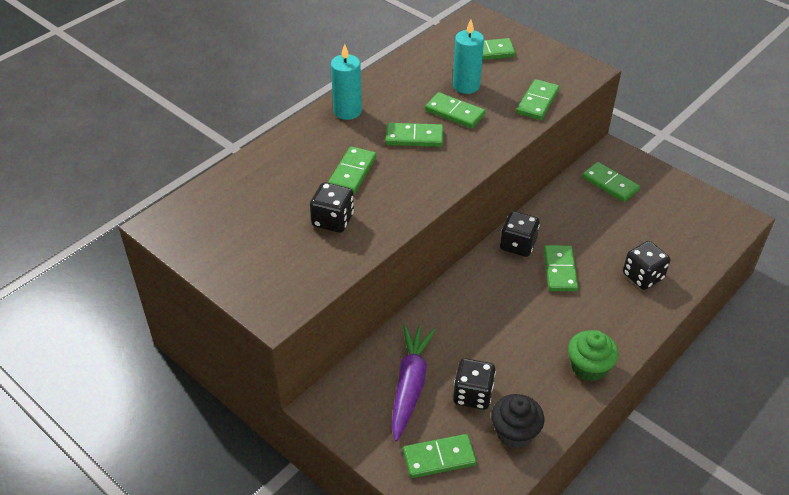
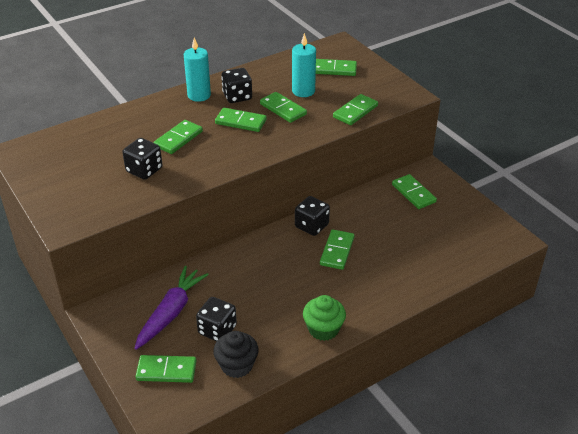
camera: 15 degrees right, 5 degrees down
black dice [623,241,671,290] -> black dice moved to [221,68,252,103]

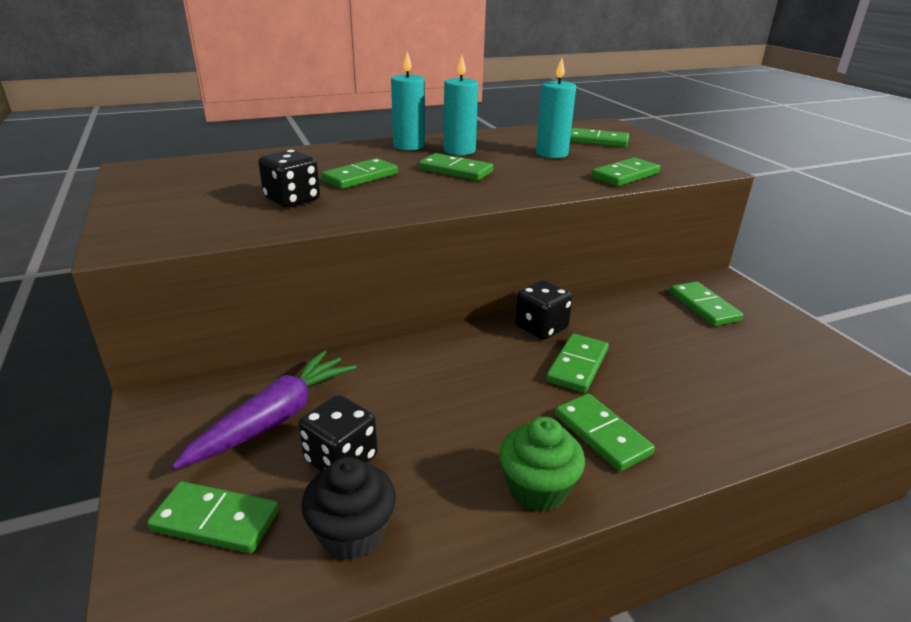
camera: 10 degrees right, 10 degrees down
black dice [221,68,252,103] -> turquoise candle [444,55,478,155]
green domino [260,92,307,123] -> green domino moved to [555,393,655,472]

